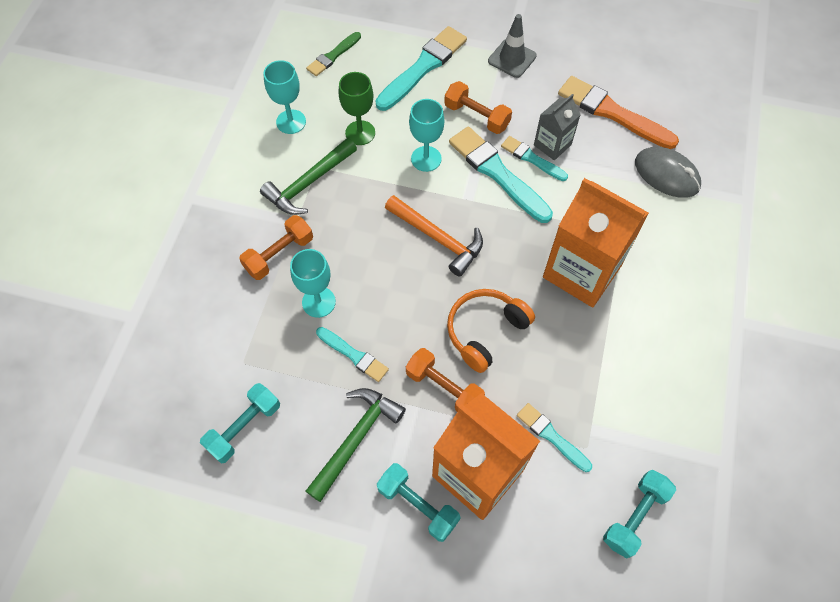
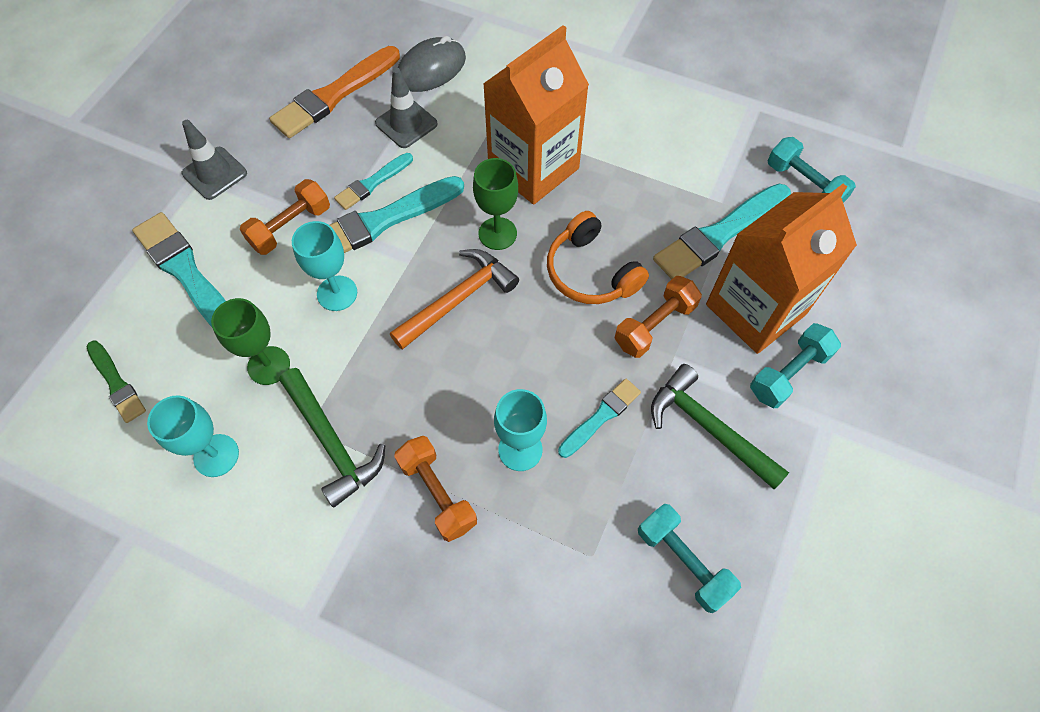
camera: 80 degrees left, 0 degrees up
turquoise brush [517,403,592,472] -> turquoise brush [653,184,791,279], size x1.77
grey carton [534,94,581,160] -> none
none -> grey traffic cone [375,68,438,148]
none -> green goblet [473,158,518,250]

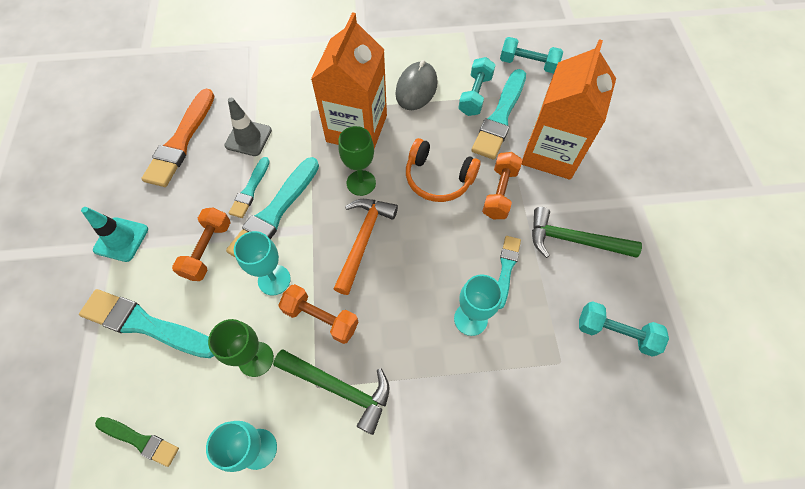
camera: 30 degrees left, 0 degrees up
grey traffic cone [182,120,247,200] -> turquoise traffic cone [81,207,148,262]
orange dumbbell [394,436,477,542] -> orange dumbbell moved to [278,284,358,344]
grey mouse [398,36,466,92] -> grey mouse moved to [395,60,438,110]
turquoise dumbbell [750,323,841,408] -> turquoise dumbbell moved to [458,57,495,116]

